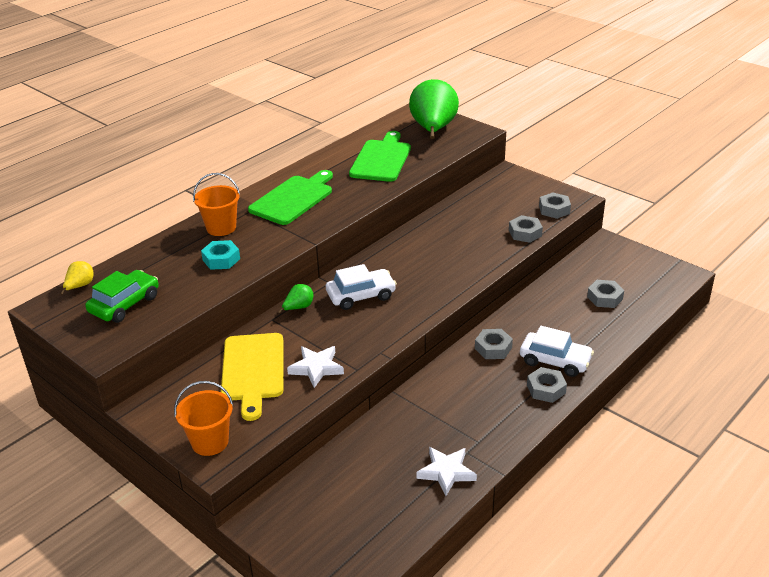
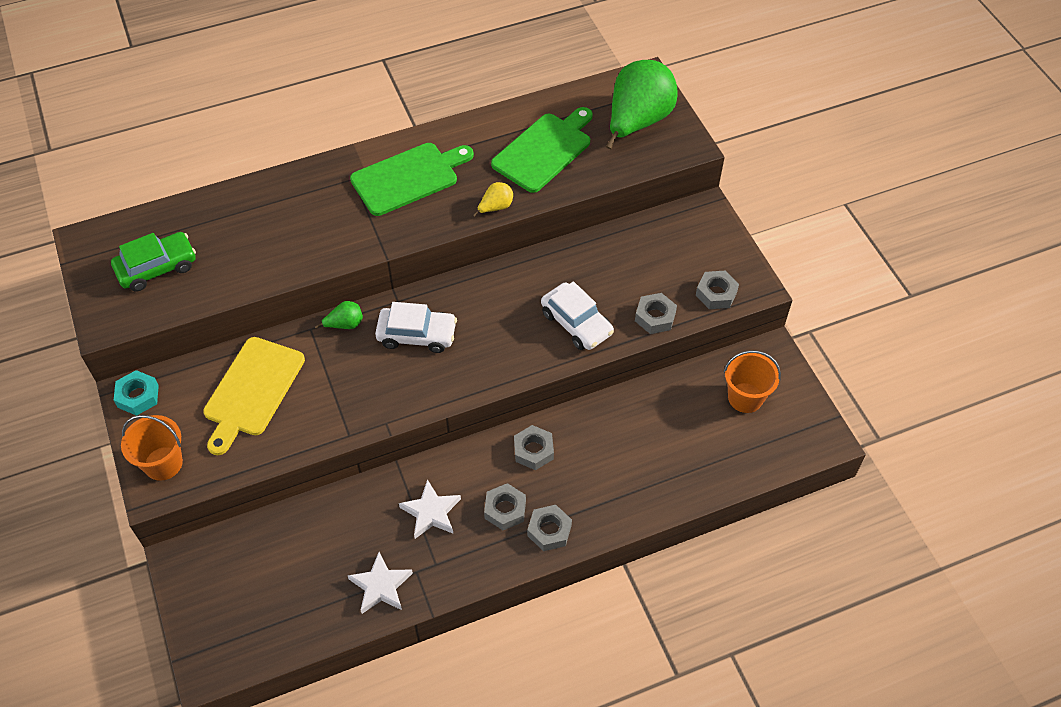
camera: 25 degrees right, 20 degrees up
yellow pear [61,261,94,295] -> yellow pear moved to [473,182,513,216]
orange bucket [193,173,240,236] -> orange bucket moved to [724,350,781,413]
turquoise nut [201,240,240,270] -> turquoise nut moved to [114,370,159,416]
white star [287,346,344,388] -> white star moved to [399,479,461,539]
white car [520,326,594,377] -> white car moved to [541,281,614,350]
grey nut [587,280,624,308] -> grey nut moved to [484,483,526,530]

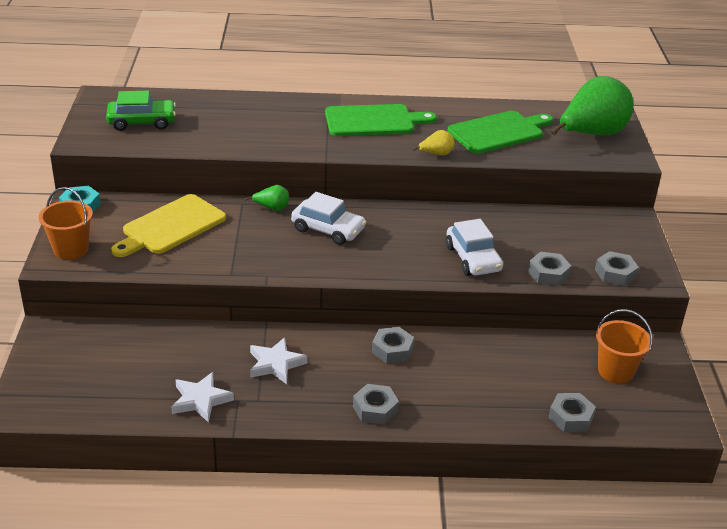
camera: 20 degrees right, 20 degrees down
grey nut [484,483,526,530] -> grey nut moved to [548,393,596,432]

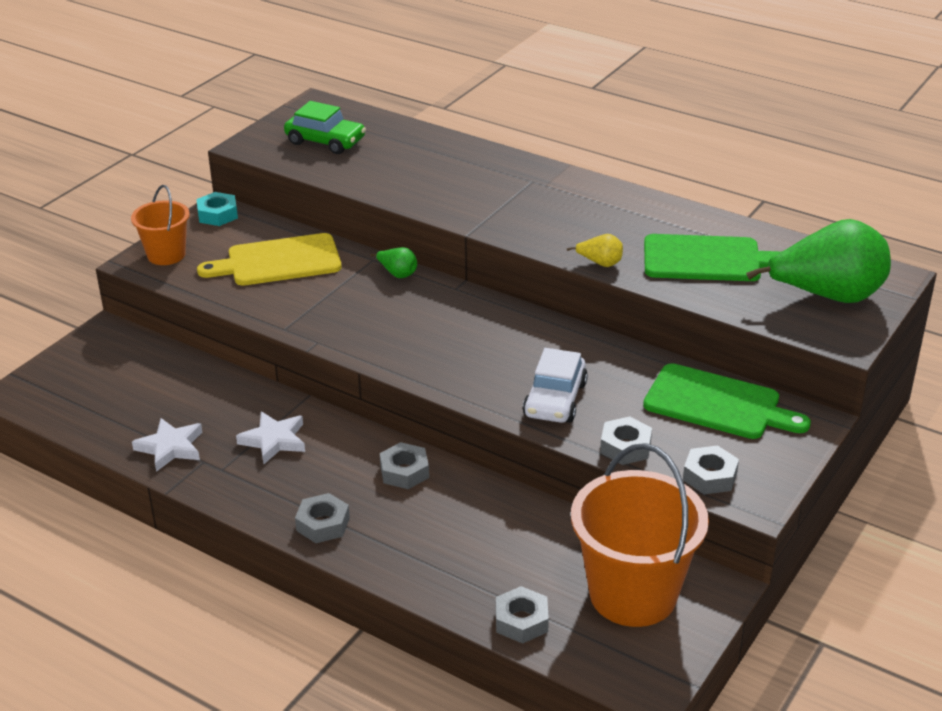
camera: 35 degrees right, 0 degrees up
white car [291,192,366,245] -> none
green cutting board [325,104,437,136] -> green cutting board moved to [643,363,811,439]
orange bucket [596,309,653,383] -> orange bucket [571,443,709,627], size x1.82

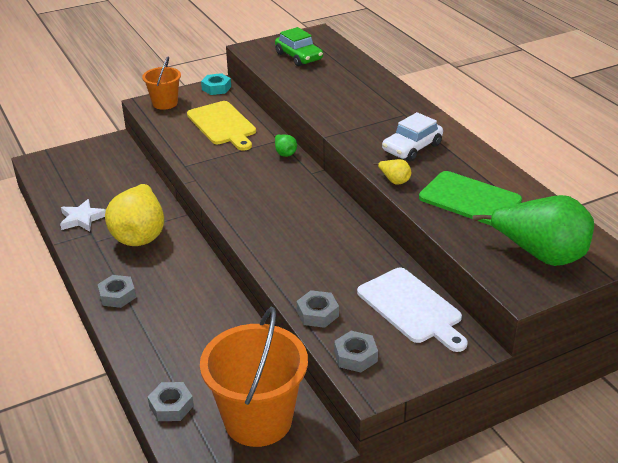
camera: 30 degrees right, 0 degrees up
yellow cutting board [197,233,342,286] -> yellow cutting board turned 135 degrees counterclockwise [187,101,256,151]
white star [236,411,305,464] -> yellow pear [105,183,164,246]
grey nut [380,442,429,489] -> none
white car [523,348,588,423] -> white car moved to [382,112,443,161]
green cutting board [643,363,811,439] -> white cutting board [357,268,468,352]

